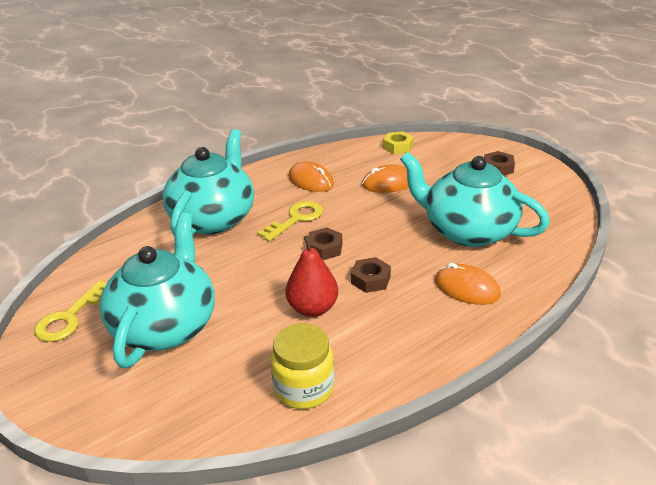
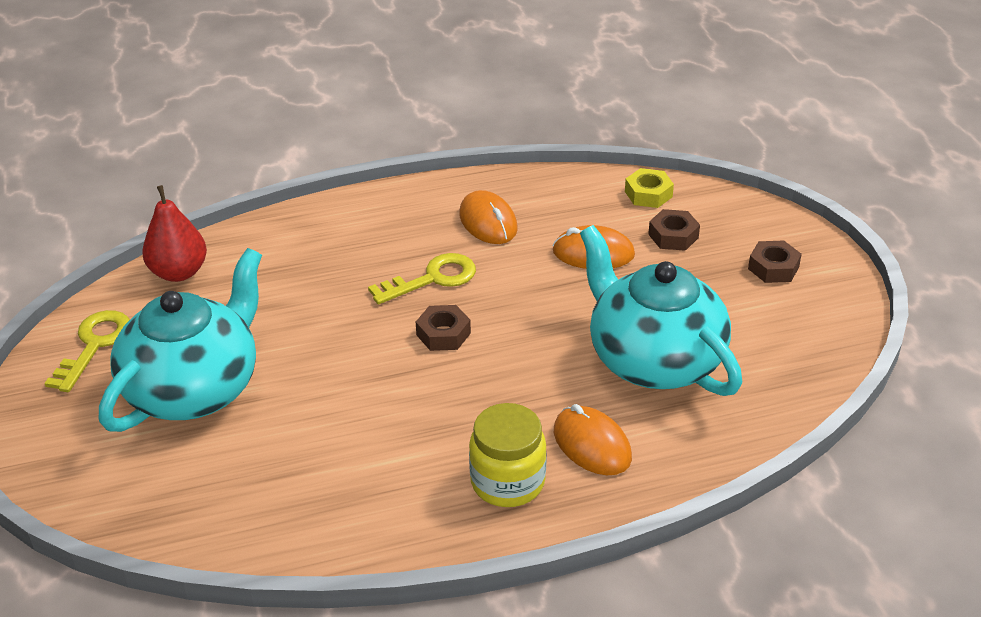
camera: 20 degrees right, 5 degrees up
yellow key [34,280,106,342] -> yellow key turned 150 degrees clockwise [44,310,130,392]
turquoise teapot [163,129,254,237] -> none
yellow jar [271,323,334,409] -> yellow jar moved to [469,403,547,507]
red pear [285,236,338,317] -> red pear moved to [142,185,207,282]
brown nut [351,257,391,293] -> brown nut moved to [648,209,700,251]

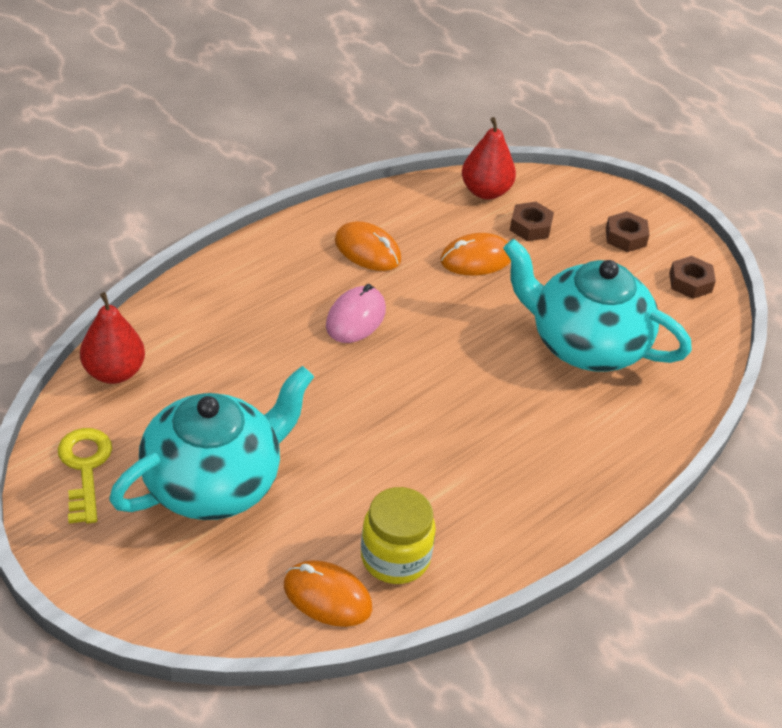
camera: 30 degrees left, 5 degrees up
turquoise teapot [99,248,262,432] -> turquoise teapot turned 45 degrees clockwise [109,366,314,520]
yellow key [368,253,476,304] -> pink mouse [326,284,386,343]
brown nut [416,305,471,351] -> brown nut moved to [669,256,716,299]
yellow jar [469,403,547,507] -> yellow jar moved to [361,487,436,584]
orange mouse [554,404,632,475] -> orange mouse moved to [284,560,372,627]
yellow nut [625,168,674,208] -> red pear [462,117,516,199]

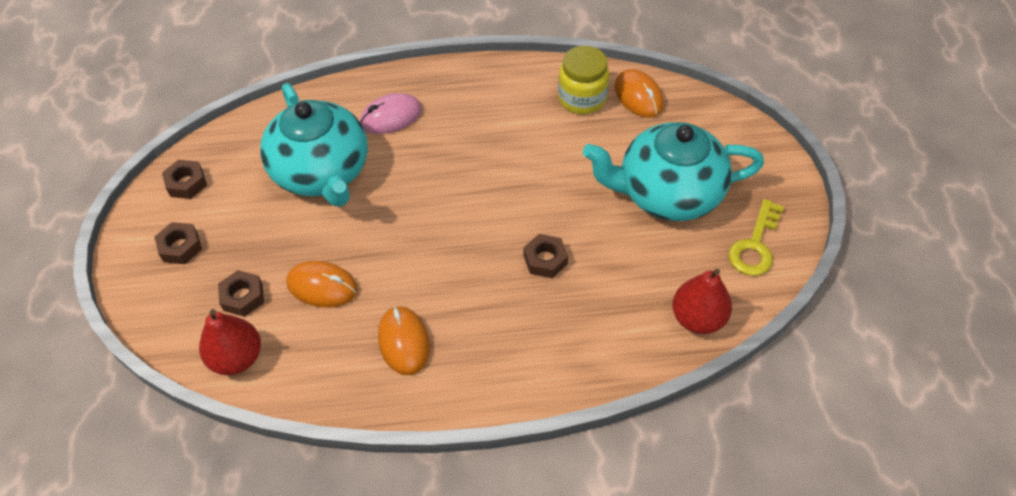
camera: 140 degrees left, 10 degrees up
pink mouse [326,284,386,343] -> pink mouse moved to [360,93,422,134]
none -> brown nut [524,234,568,278]

